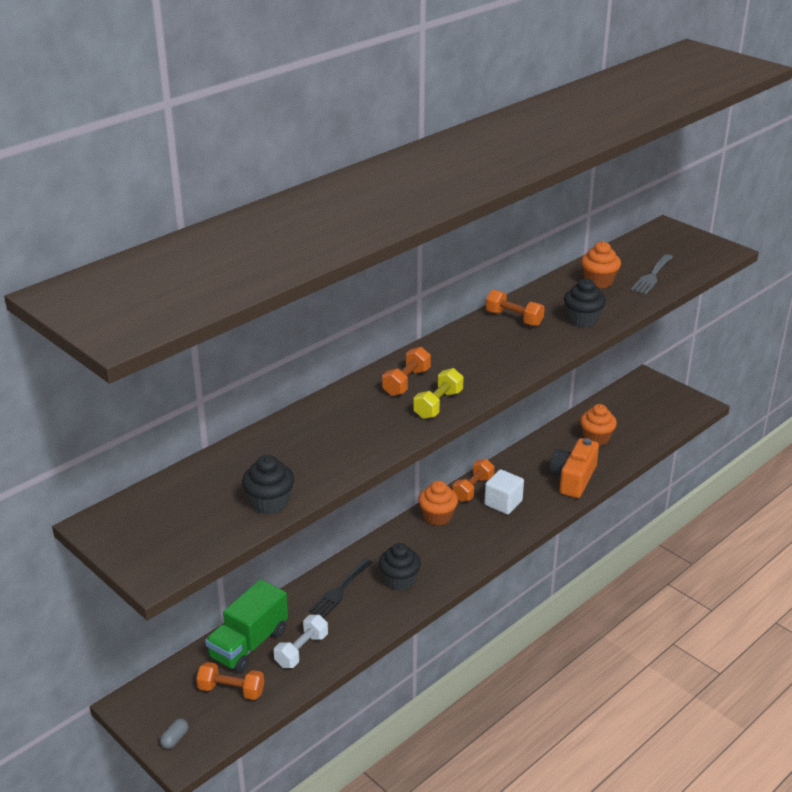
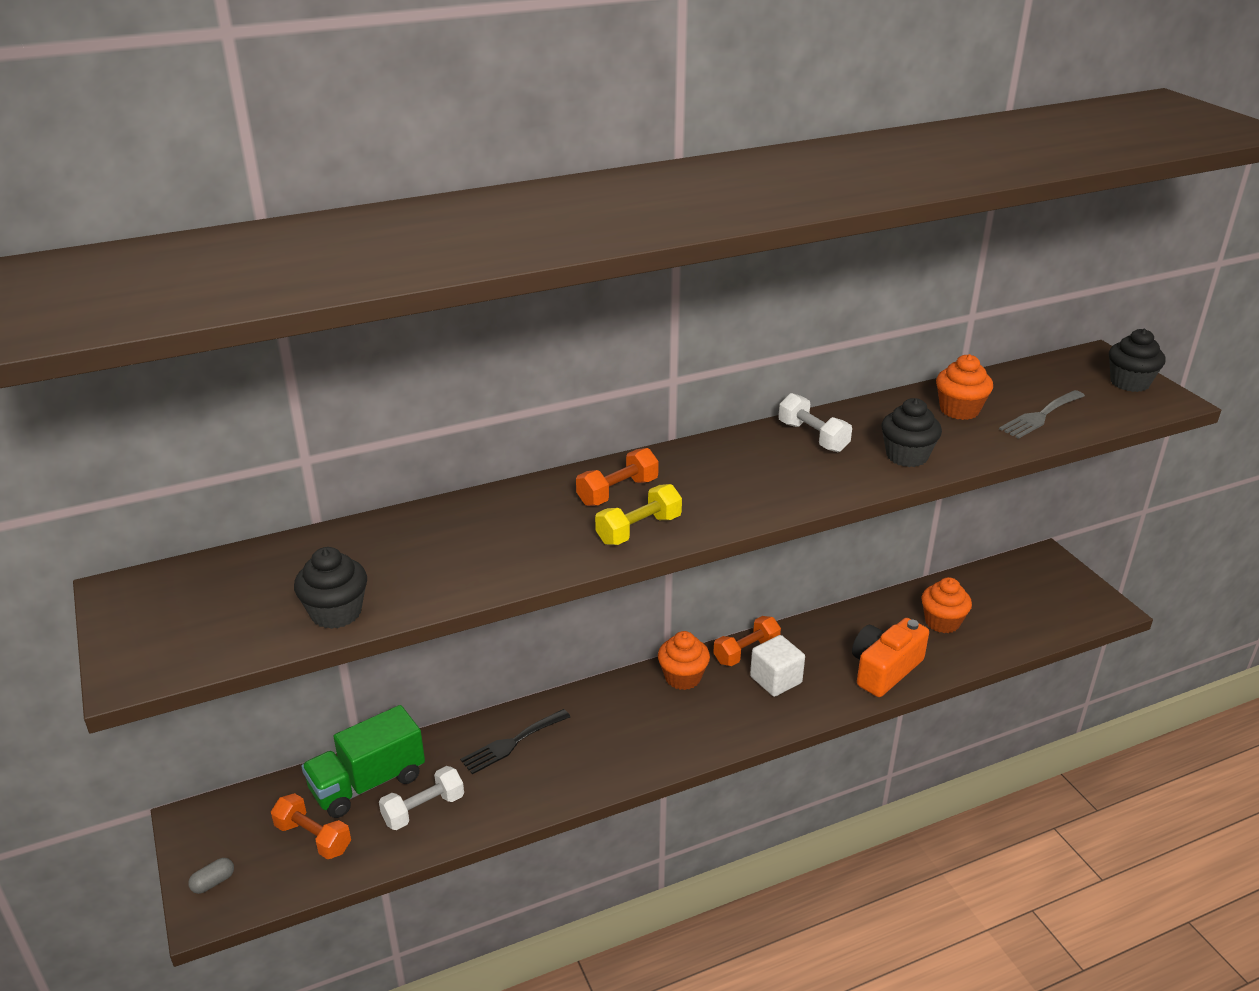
camera: 20 degrees right, 0 degrees up
black cupcake [379,543,421,591] -> black cupcake moved to [1109,329,1166,392]
orange dumbbell [486,290,545,326] -> white dumbbell [778,393,852,452]

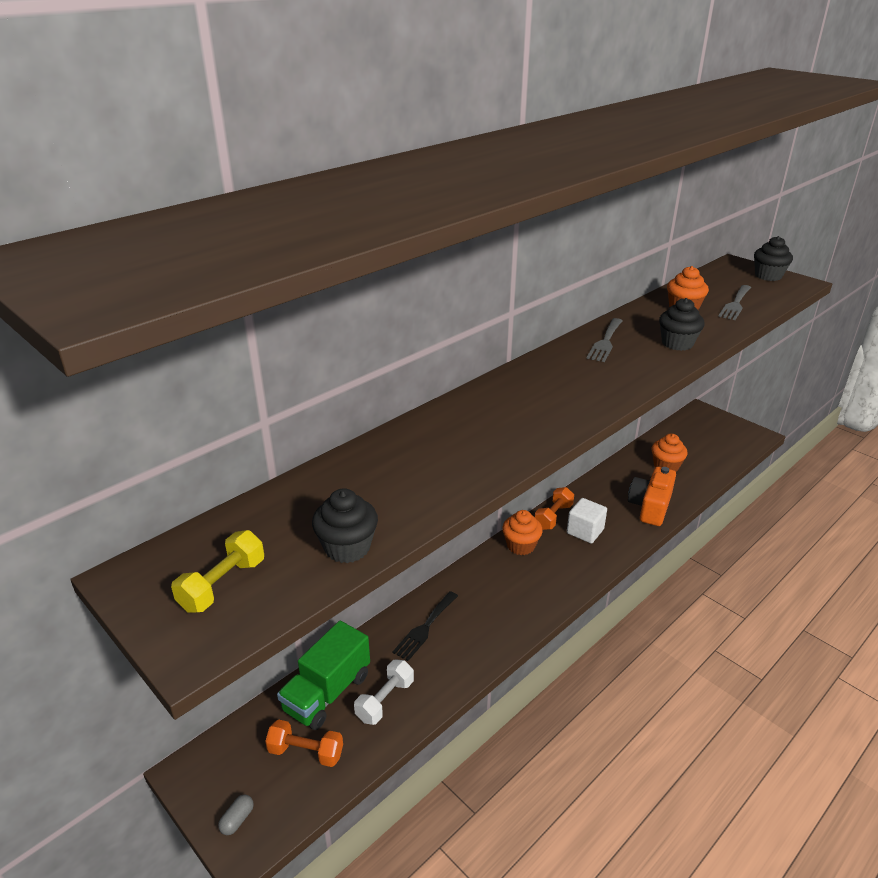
camera: 20 degrees left, 0 degrees up
orange dumbbell [576,448,659,506] -> none
yellow dumbbell [595,484,682,545] -> yellow dumbbell moved to [171,530,264,613]
white dumbbell [778,393,852,452] -> grey fork [586,318,622,362]

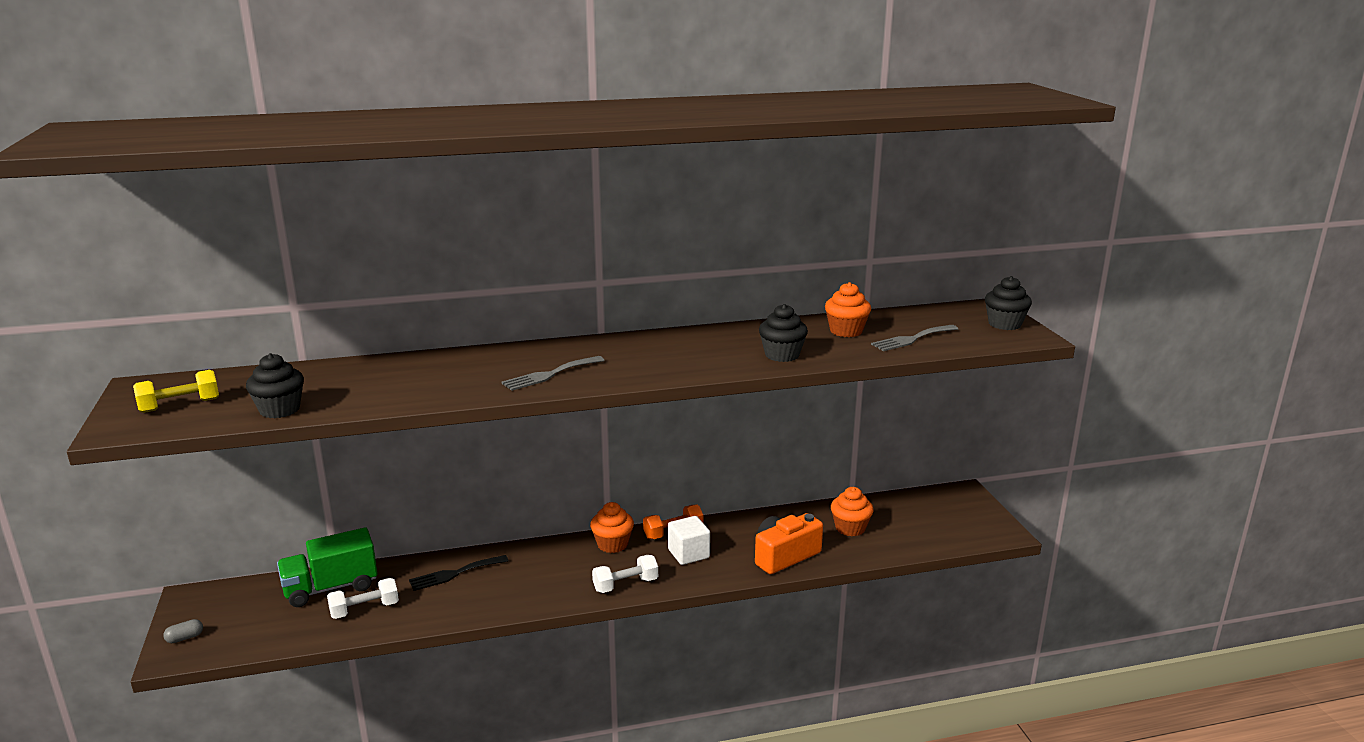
camera: 30 degrees right, 10 degrees down
orange dumbbell [265,720,343,767] -> none
grey fork [586,318,622,362] -> grey fork moved to [502,356,605,391]
none -> white dumbbell [592,555,658,593]

